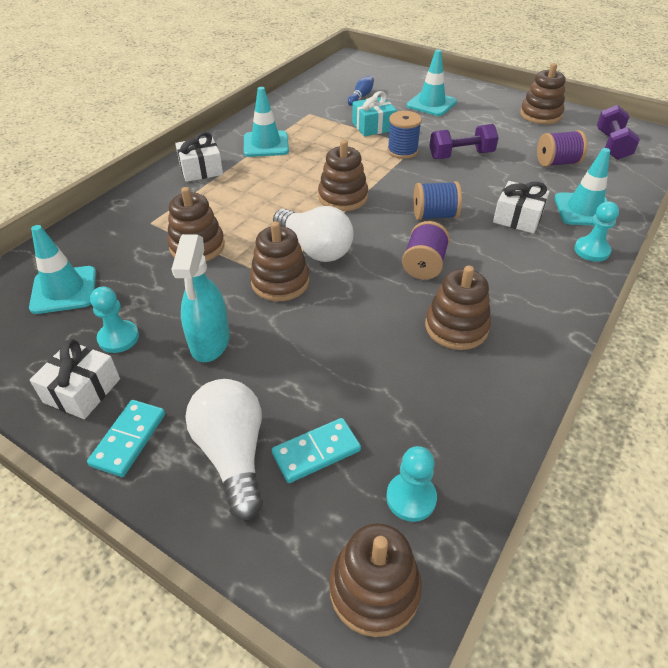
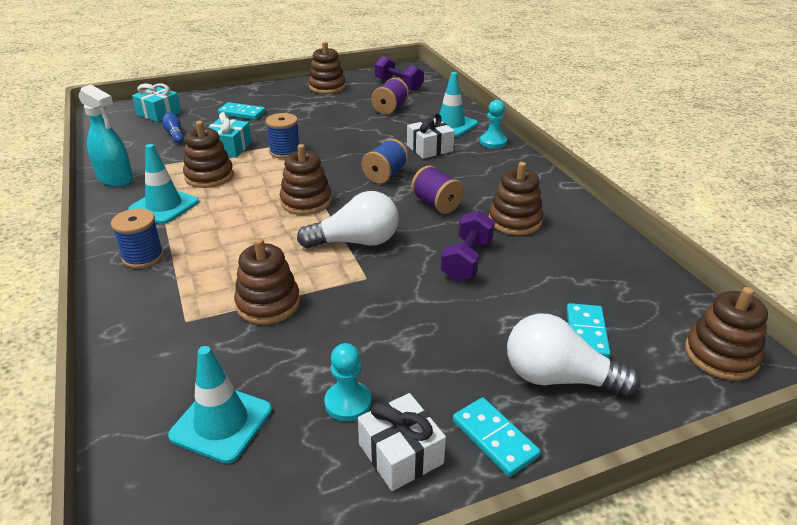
camera: 55 degrees left, 10 degrees down
turquoise spray bottle [171,234,230,362] -> turquoise spray bottle moved to [79,85,133,187]
white gift [175,132,223,182] -> blue spool [111,209,164,269]
brown stacking toy [250,221,309,301] -> brown stacking toy moved to [183,121,234,188]
turquoise pawn [386,446,437,522] -> none
turquoise traffic cone [407,50,457,116] -> turquoise domino [218,102,265,120]
purple dumbbell [429,124,499,159] -> purple dumbbell moved to [441,210,495,282]
none -> turquoise gift [132,84,181,122]

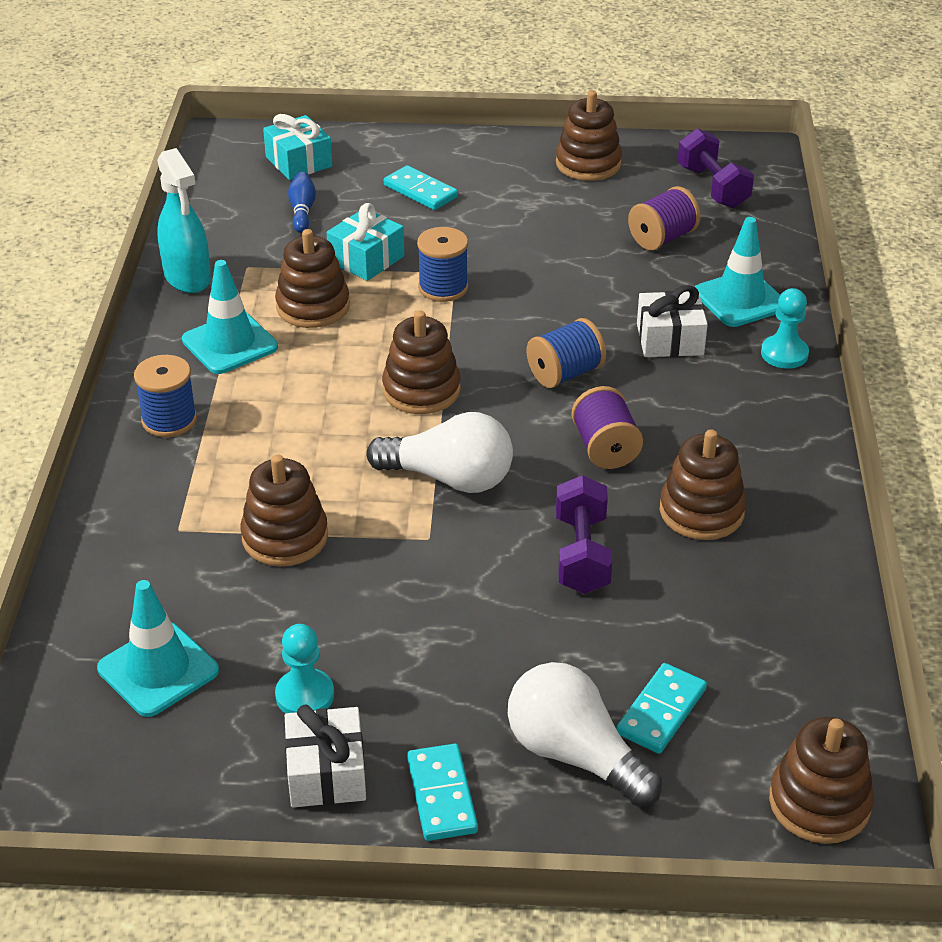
camera: 25 degrees right, 5 degrees up
purple dumbbell [441,210,495,282] -> purple dumbbell turned 45 degrees counterclockwise [556,475,612,594]

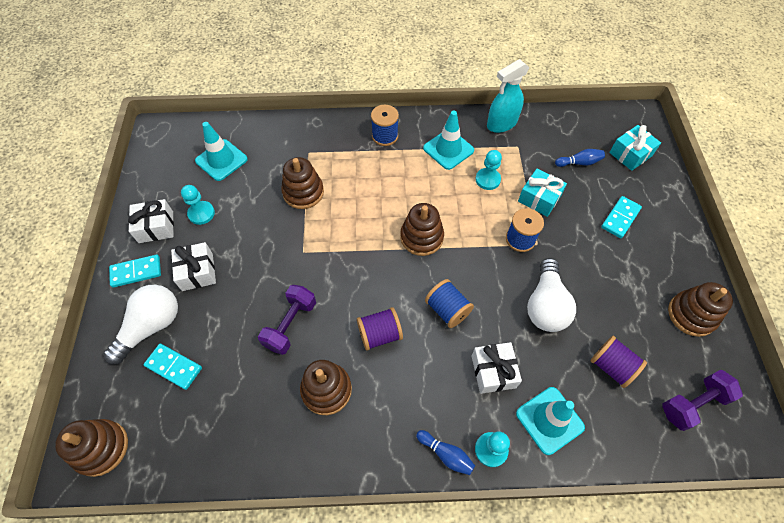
camera: 85 degrees right, 20 degrees up
brown stacking toy [275,229,350,328] -> turquoise pawn [476,150,502,190]
white light bulb [366,412,513,493] -> white light bulb moved to [527,258,576,332]
purple dumbbell [556,475,612,594] -> purple dumbbell turned 60 degrees counterclockwise [258,285,316,355]
none -> white gift [171,242,216,291]
none -> blue bowling pin [416,430,475,475]

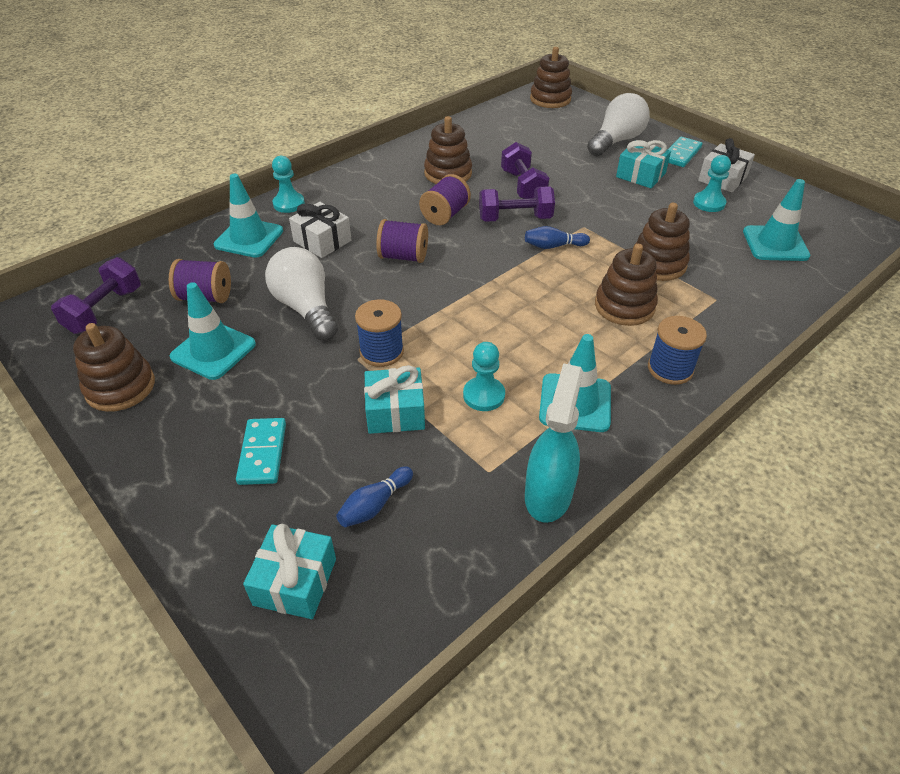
camera: 140 degrees right, 15 degrees down
white light bulb [103,285,178,364] -> white light bulb turned 135 degrees counterclockwise [587,93,650,156]
turquoise domino [144,344,202,390] -> none
white gift [171,242,216,291] -> turquoise gift [616,140,671,188]
brown stacking toy [400,203,444,256] -> brown stacking toy moved to [595,244,658,326]
blue bowling pin [416,430,475,475] -> blue bowling pin moved to [525,226,590,249]
blue spool [425,279,474,328] -> purple spool [376,219,428,263]
none -> turquoise traffic cone [170,282,256,380]
none -> purple dumbbell [479,187,555,222]

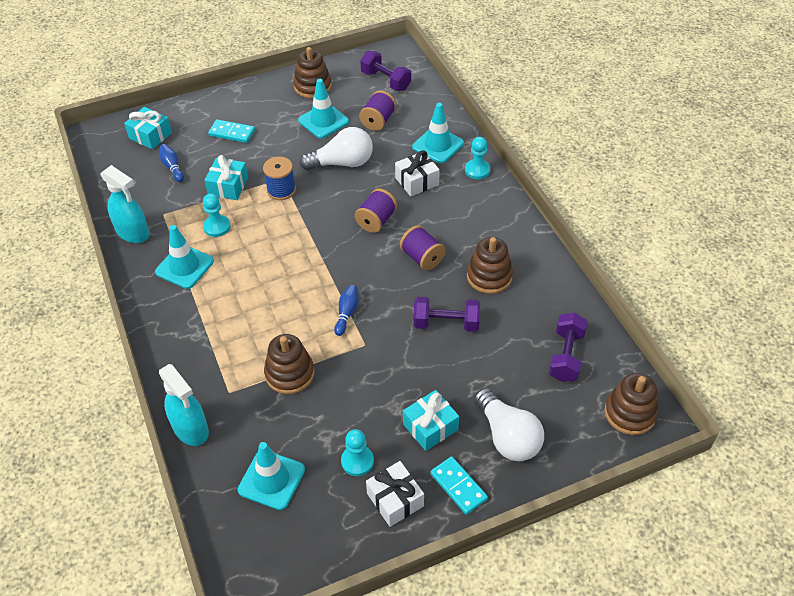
camera: 110 degrees right, 5 degrees up
purple dumbbell [479,187,555,222] -> purple dumbbell moved to [549,312,588,382]
brown stacking toy [595,244,658,326] -> none
blue spool [648,316,707,385] -> none
none -> turquoise spray bottle [159,364,209,446]

